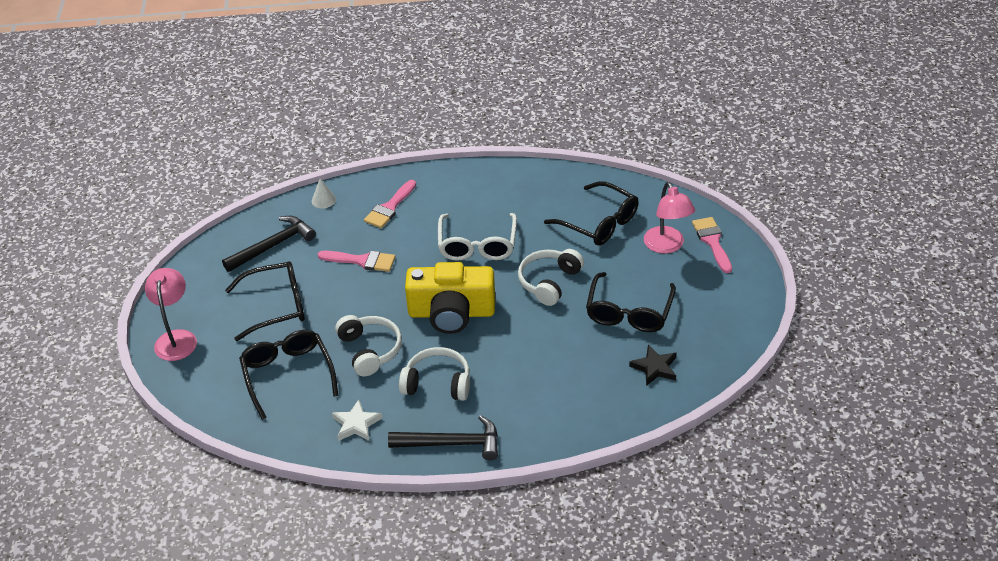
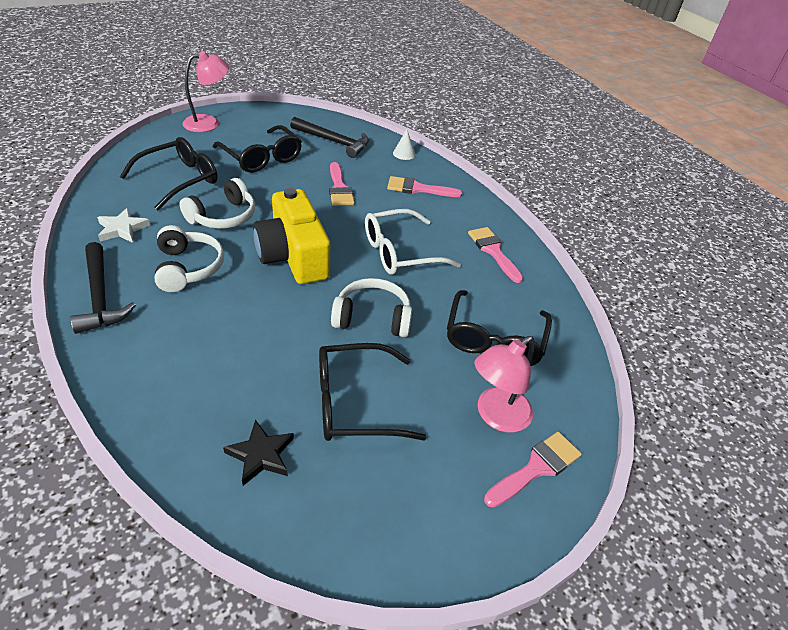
camera: 60 degrees right, 0 degrees up
none -> pink brush [468,227,523,283]

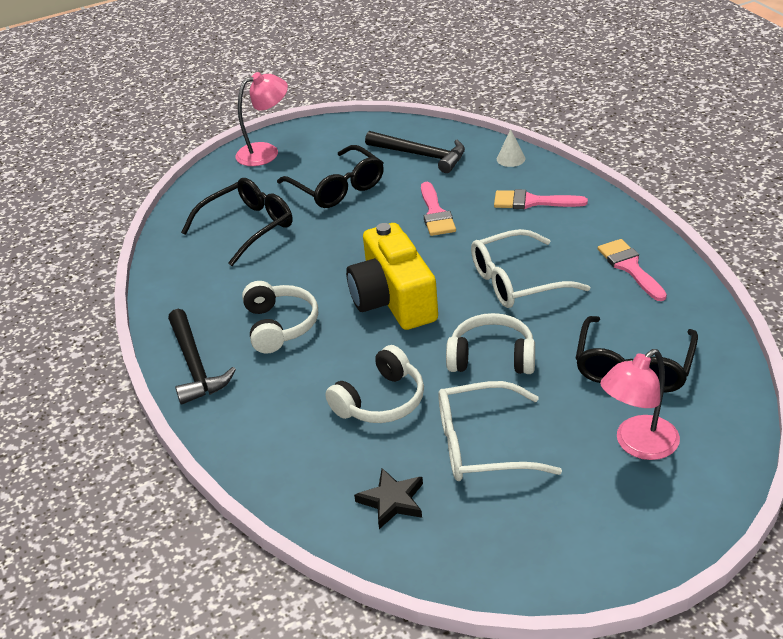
camera: 10 degrees right, 5 degrees down
white star [97,208,150,243] -> none
white headphones [179,178,255,229] -> white headphones moved to [325,345,424,423]
black glasses [319,343,427,441] -> white glasses [438,381,562,481]
pink brush [484,432,582,508] -> none

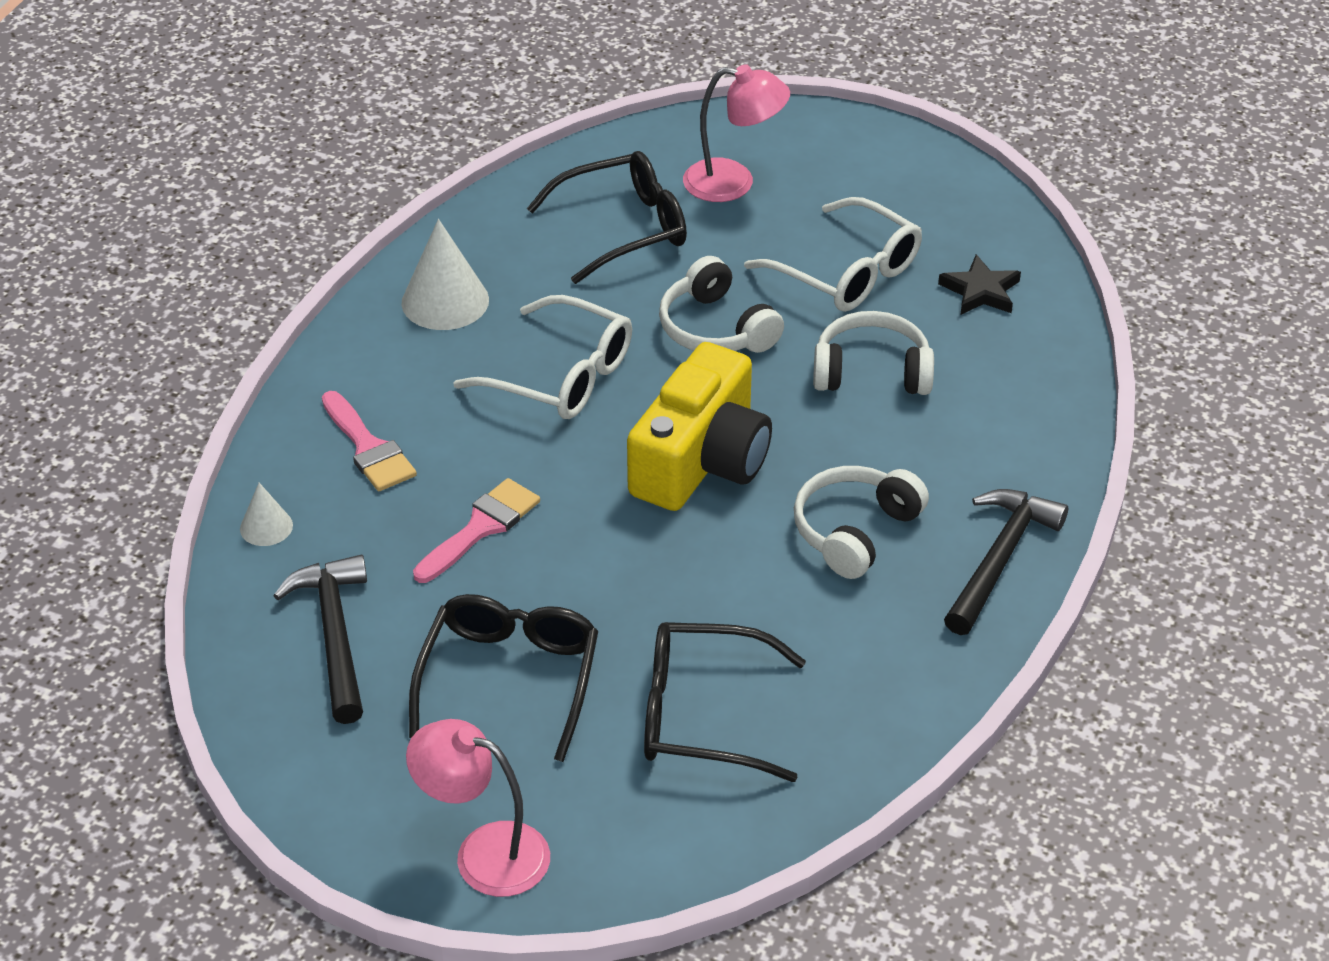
camera: 135 degrees left, 5 degrees up
pink brush [597,239,667,301] -> white cone [401,219,489,330]

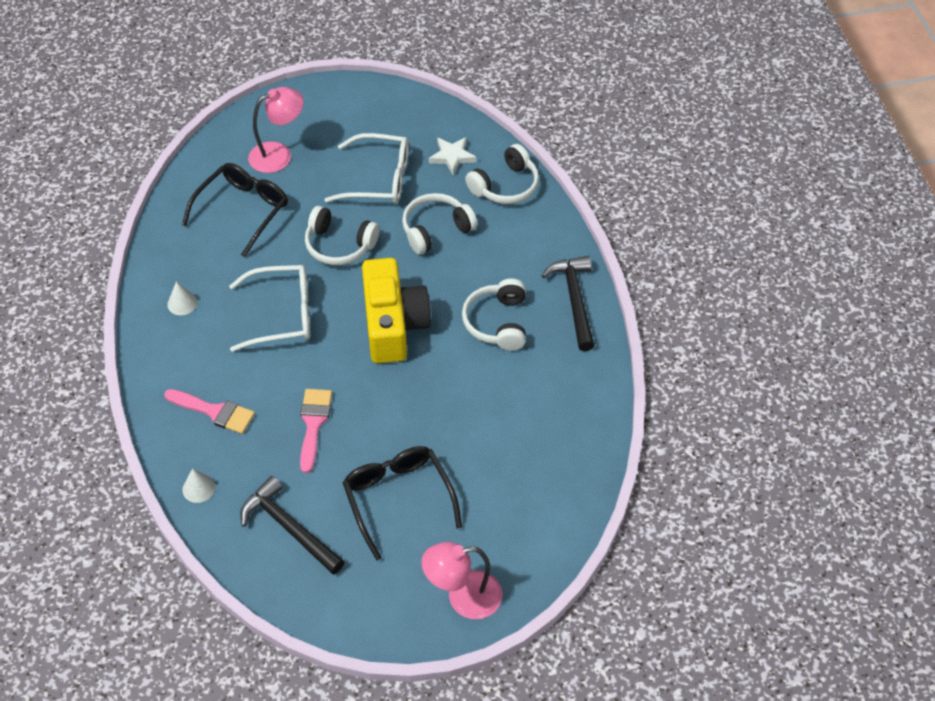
camera: 35 degrees left, 10 degrees up
white cone [401,219,489,330] -> white cone [167,281,197,315], size x0.55
black glasses [644,622,806,782] -> none
black star [938,255,1021,315] -> white star [429,137,477,175]
none -> white headphones [465,144,539,204]

